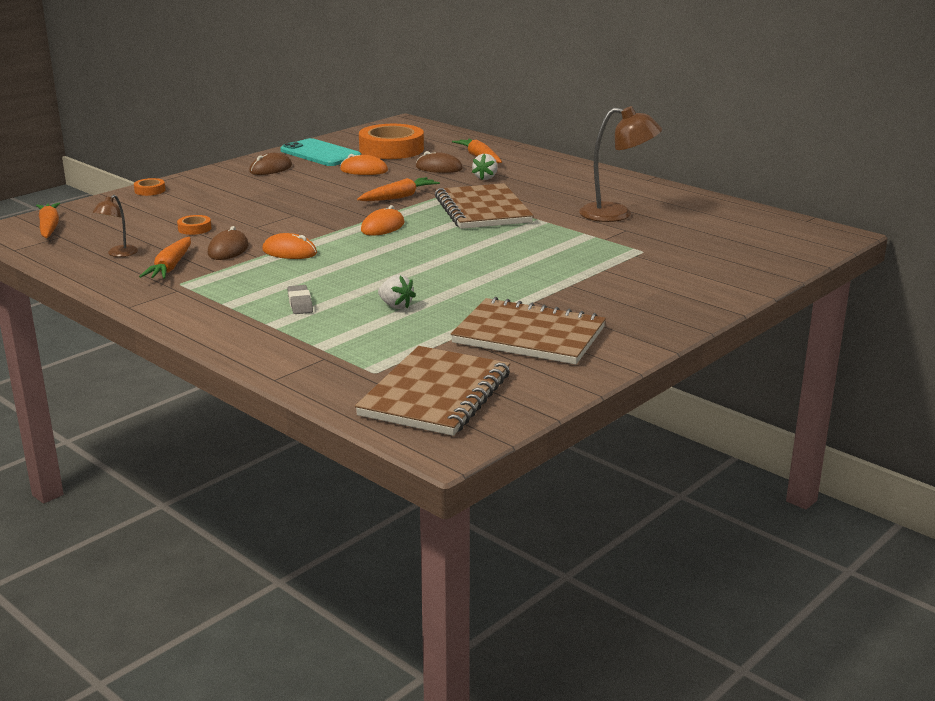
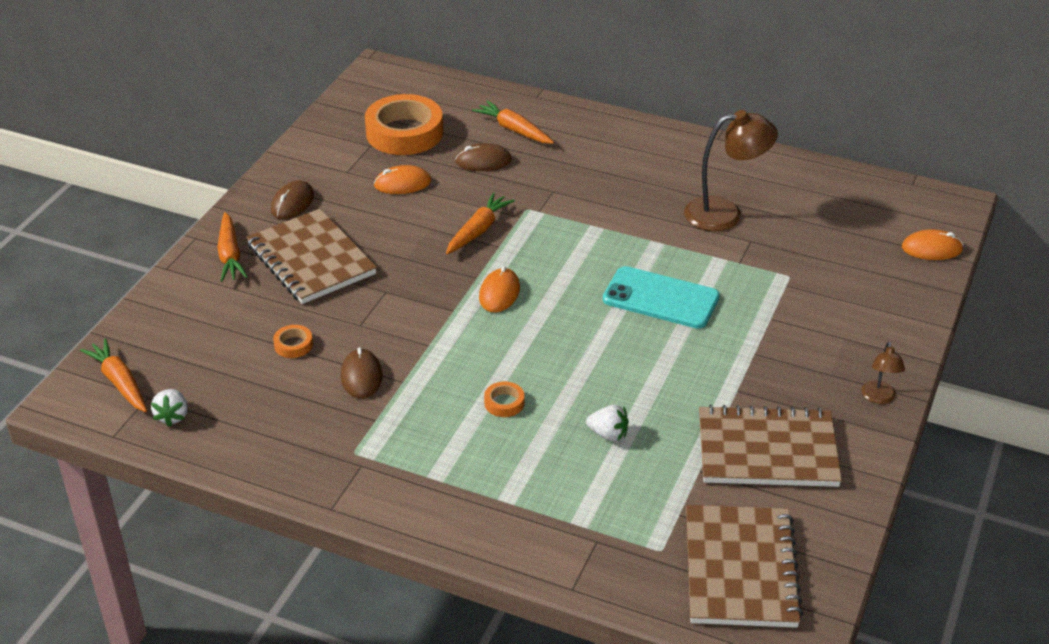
camera: 20 degrees left, 15 degrees up
brown lamp [93,195,138,257] -> brown lamp moved to [862,342,905,404]
orange tape [134,178,166,196] -> orange tape moved to [484,381,524,417]
orange carrot [139,237,191,279] -> orange carrot moved to [217,212,248,282]
orange mouse [262,233,317,259] -> orange mouse moved to [902,229,963,260]
turquoise phone [280,138,361,166] -> turquoise phone moved to [603,266,720,329]
grey eraser [287,285,313,314] -> none
brown notebook [435,183,534,229] -> brown notebook moved to [246,209,377,304]
white strawberry [472,154,498,180] -> white strawberry moved to [151,389,188,427]

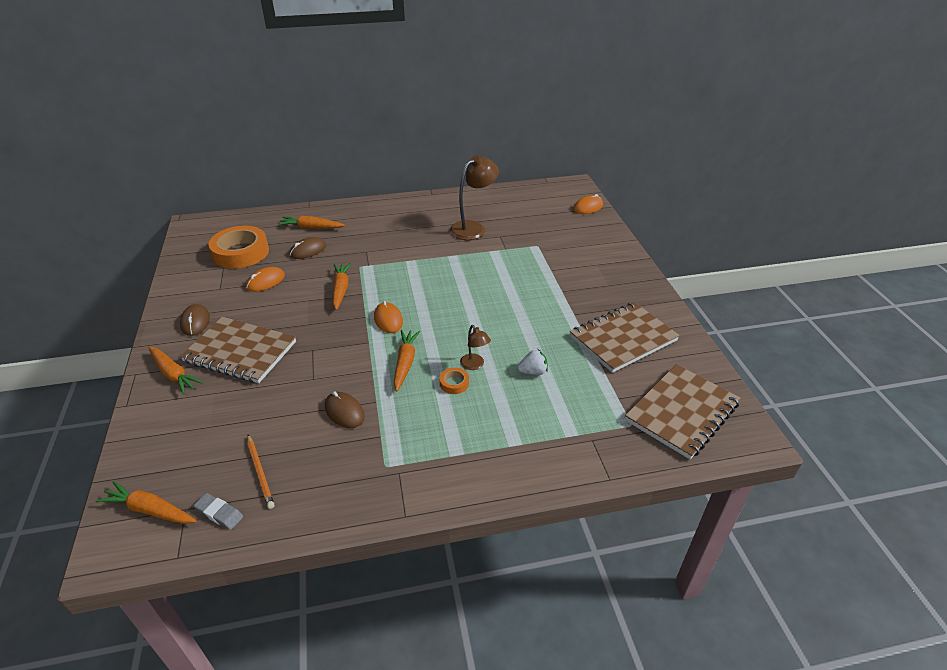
camera: 35 degrees left, 0 degrees up
white strawberry [151,389,188,427] -> grey eraser [194,493,243,530]
orange tape [273,325,313,358] -> none
turquoise phone [603,266,720,329] -> none
brown notebook [686,505,803,628] -> brown notebook turned 75 degrees clockwise [625,364,740,459]
brown lamp [862,342,905,404] -> brown lamp moved to [460,325,491,370]
none -> orange pencil [247,435,275,509]
none -> orange carrot [394,330,421,392]

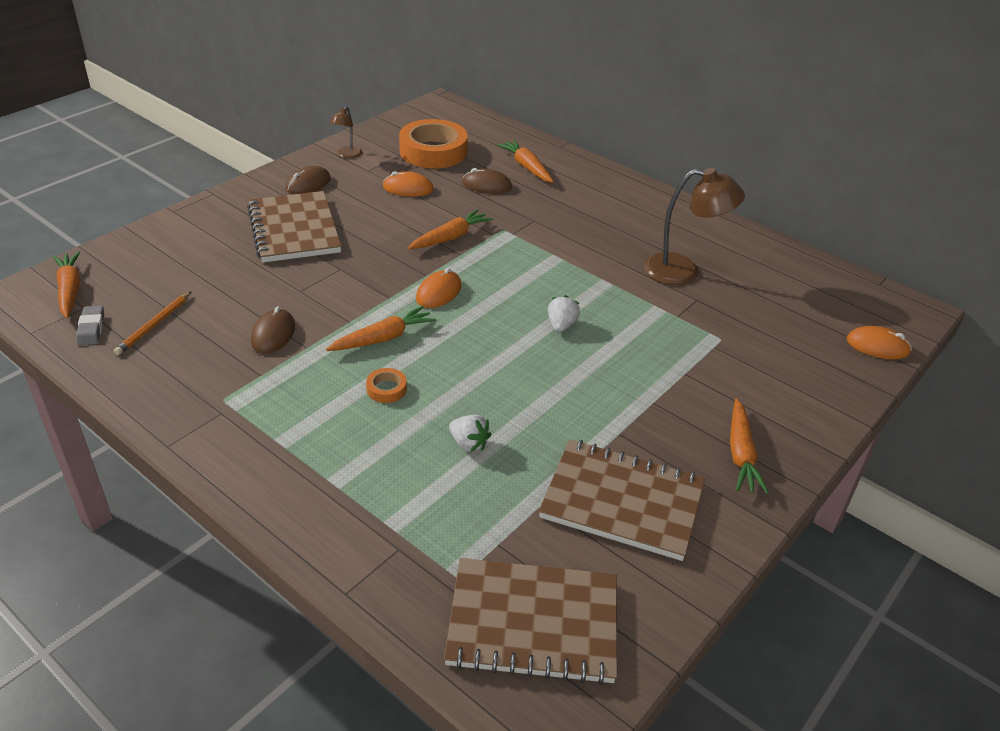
camera: 50 degrees right, 0 degrees up
orange carrot [148,346,203,395] -> orange carrot moved to [730,399,769,494]
brown lamp [460,325,491,370] -> brown lamp moved to [330,106,362,158]
none -> white strawberry [548,295,580,332]

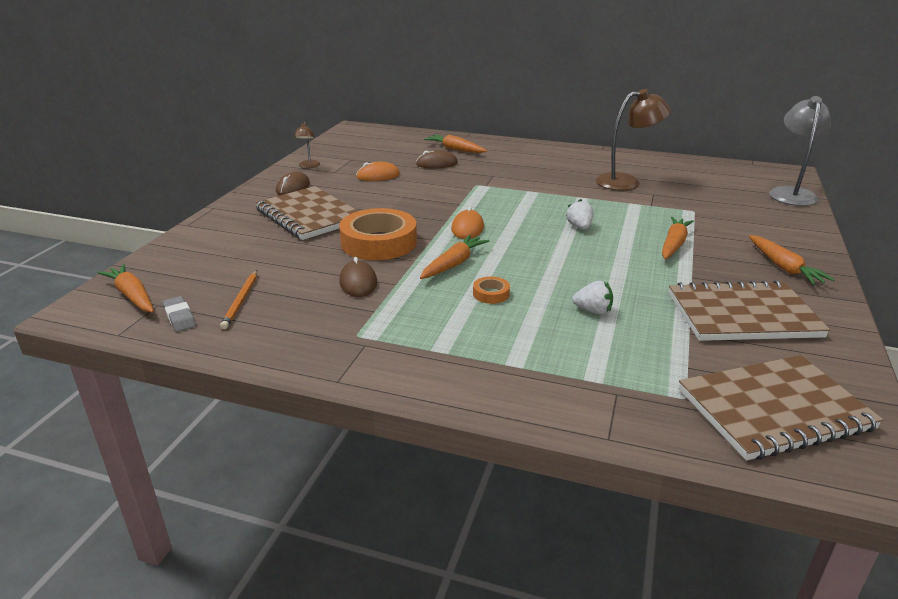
camera: 20 degrees left, 10 degrees down
orange tape [399,119,468,169] -> orange tape moved to [339,208,417,260]
orange carrot [408,209,493,249] -> orange carrot moved to [662,217,694,259]
orange mouse [847,326,912,359] -> grey lamp [769,96,831,206]

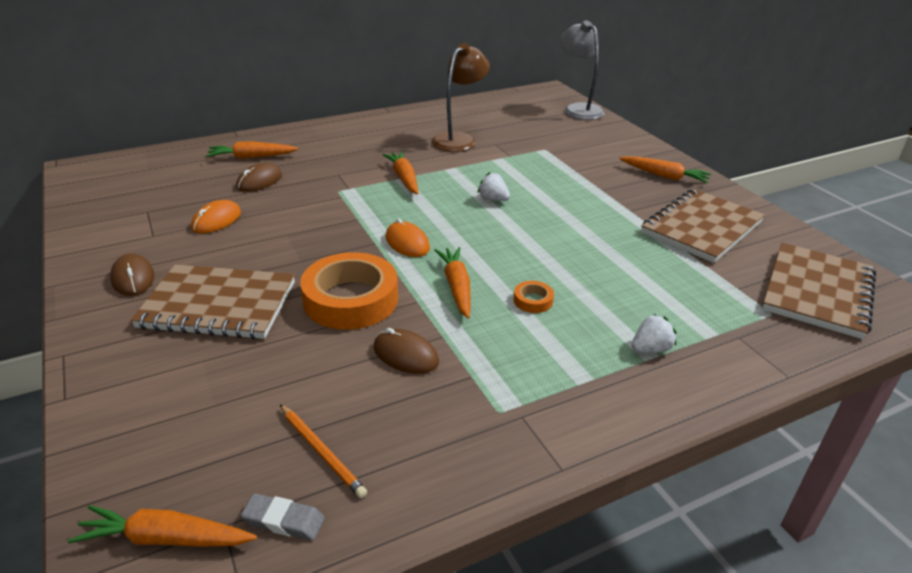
camera: 45 degrees left, 5 degrees up
brown lamp [294,122,320,168] -> none
white strawberry [572,281,613,315] -> white strawberry moved to [632,314,676,353]
orange carrot [662,217,694,259] -> orange carrot moved to [383,151,418,194]

